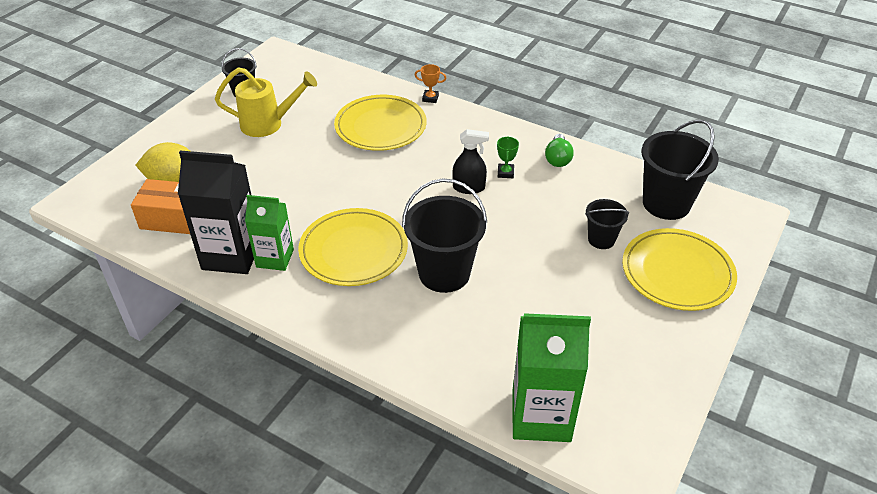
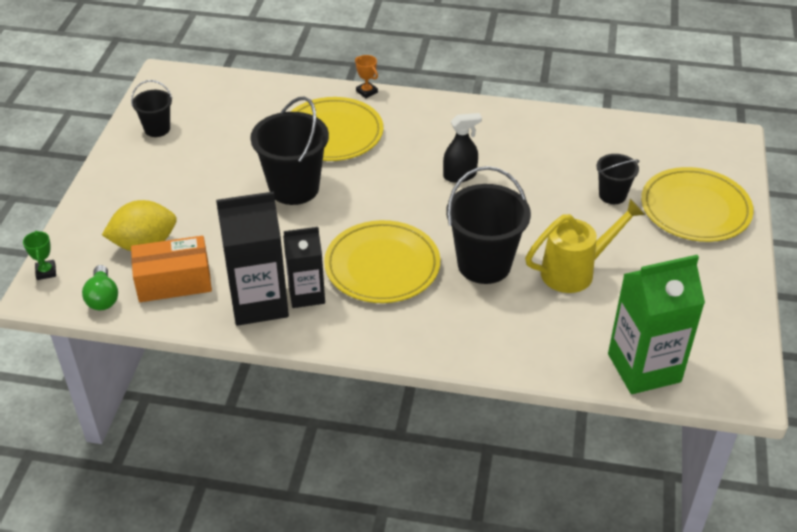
camera: 20 degrees left, 0 degrees up
yellow watering can [215,67,317,137] -> yellow watering can moved to [525,199,645,293]
green carton [245,195,294,271] -> black carton [283,227,325,308]
orange trophy [415,64,446,103] -> orange trophy turned 60 degrees clockwise [355,55,378,98]
green trophy [497,136,519,178] -> green trophy moved to [23,231,56,280]
green light bulb [545,134,574,167] -> green light bulb moved to [82,265,118,310]
black bucket [641,119,719,220] -> black bucket moved to [250,97,329,205]

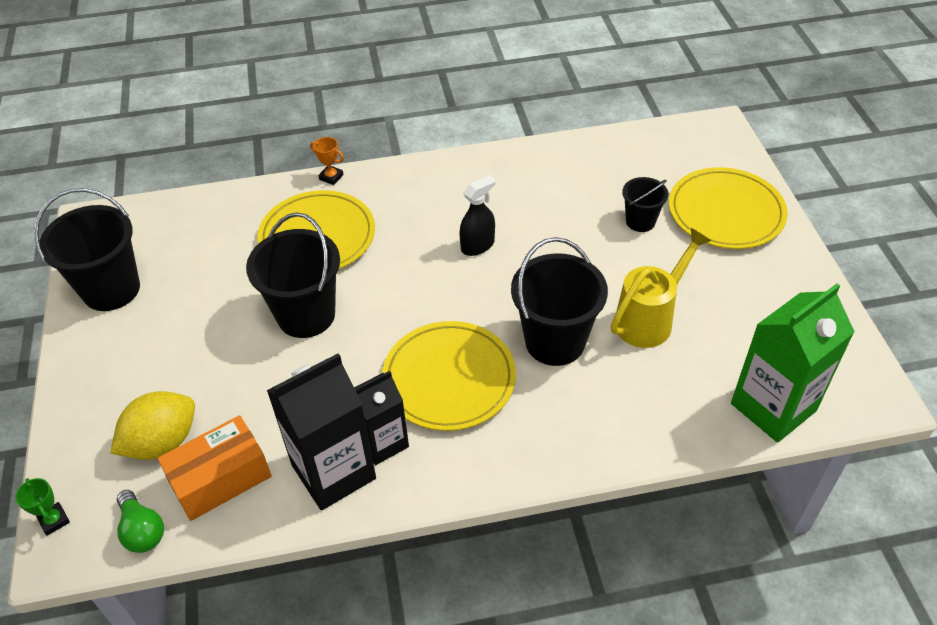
camera: 20 degrees left, 5 degrees up
black bucket [131,80,172,137] -> black bucket [34,188,140,311], size x1.83

